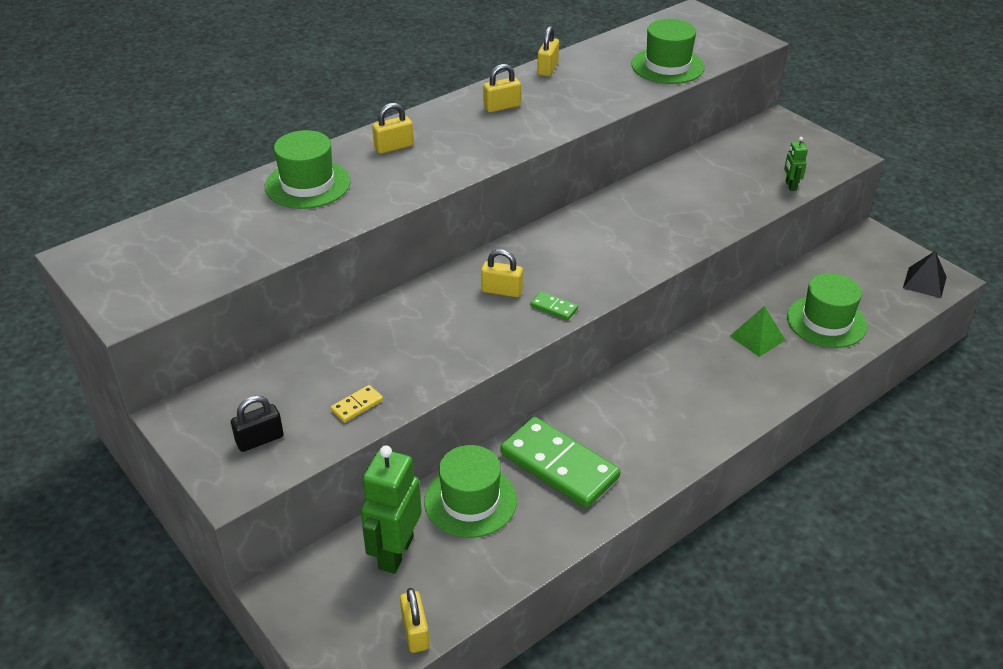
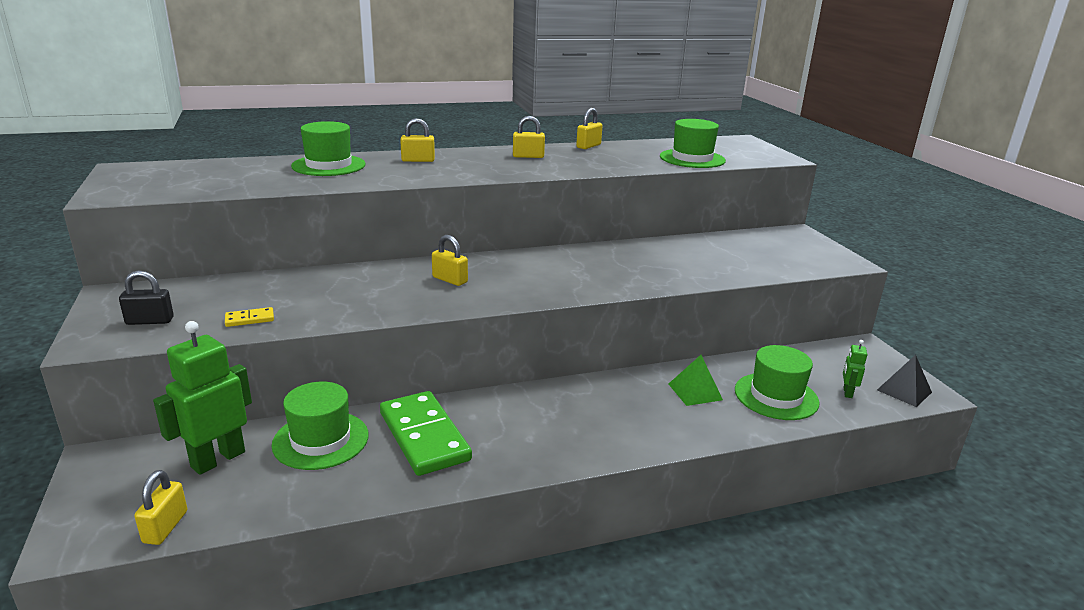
camera: 20 degrees right, 15 degrees down
green domino [530,291,578,320] -> none
green robot [784,137,808,191] -> green robot moved to [843,340,867,398]

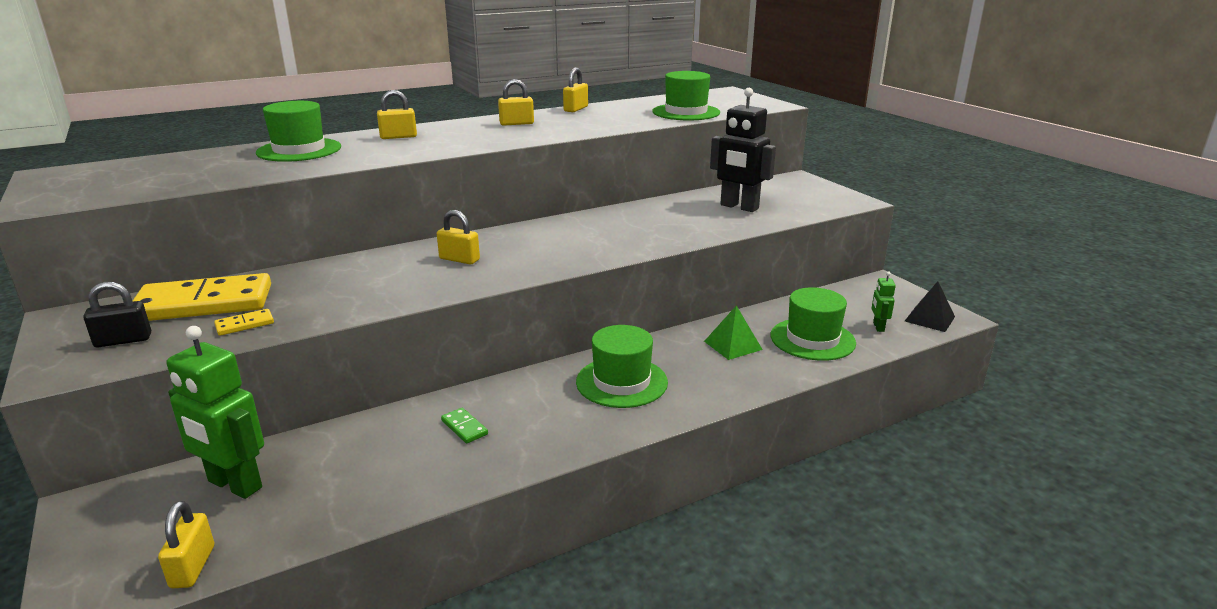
camera: 10 degrees left, 0 degrees up
green robot [153,321,252,475] -> green robot turned 90 degrees counterclockwise [166,326,264,499]
green hat [271,382,369,470] -> green hat moved to [576,325,668,408]
green domino [380,391,472,476] -> green domino [441,408,488,443], size x0.41
none -> yellow domino [133,273,271,321]
none -> black robot [710,88,776,212]

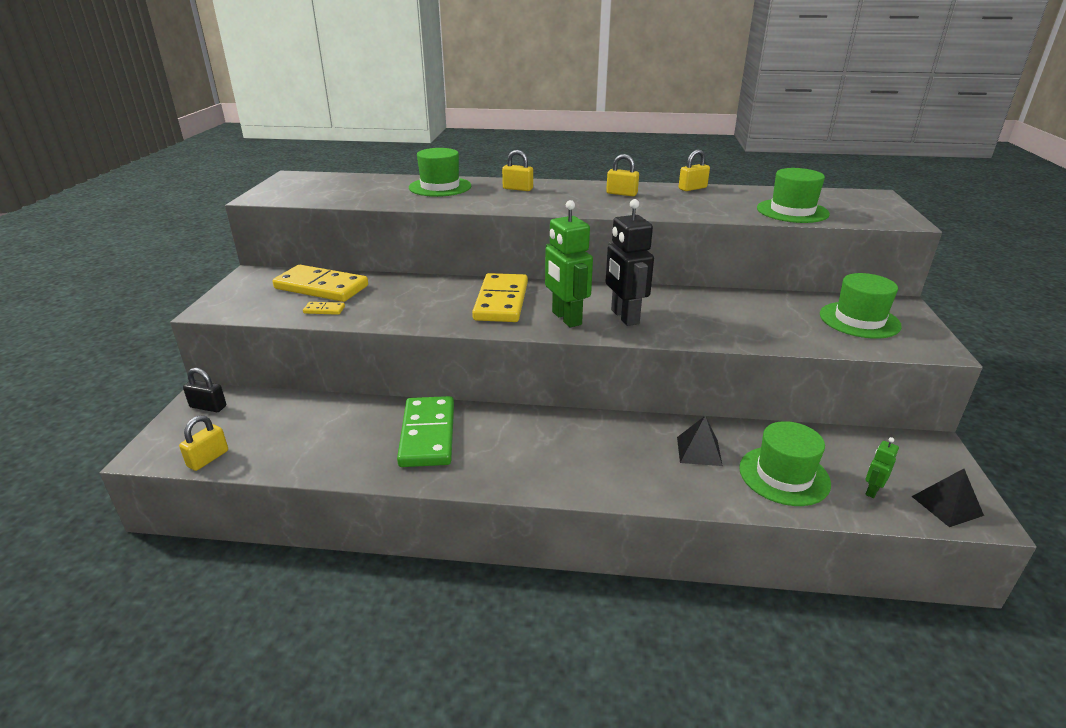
camera: 35 degrees right, 5 degrees up
black padlock [83,282,151,347] -> black padlock moved to [183,368,226,412]
green robot [166,326,264,499] -> green robot moved to [545,200,593,327]
yellow padlock [437,210,480,264] -> yellow domino [472,273,528,322]
green domino [441,408,488,443] -> green domino [397,396,454,467], size x2.46
green hat [576,325,668,408] -> green hat moved to [820,273,902,339]
green pyramid [704,305,763,360] -> black pyramid [677,416,723,466]
black robot [710,88,776,212] -> black robot moved to [606,199,654,326]

